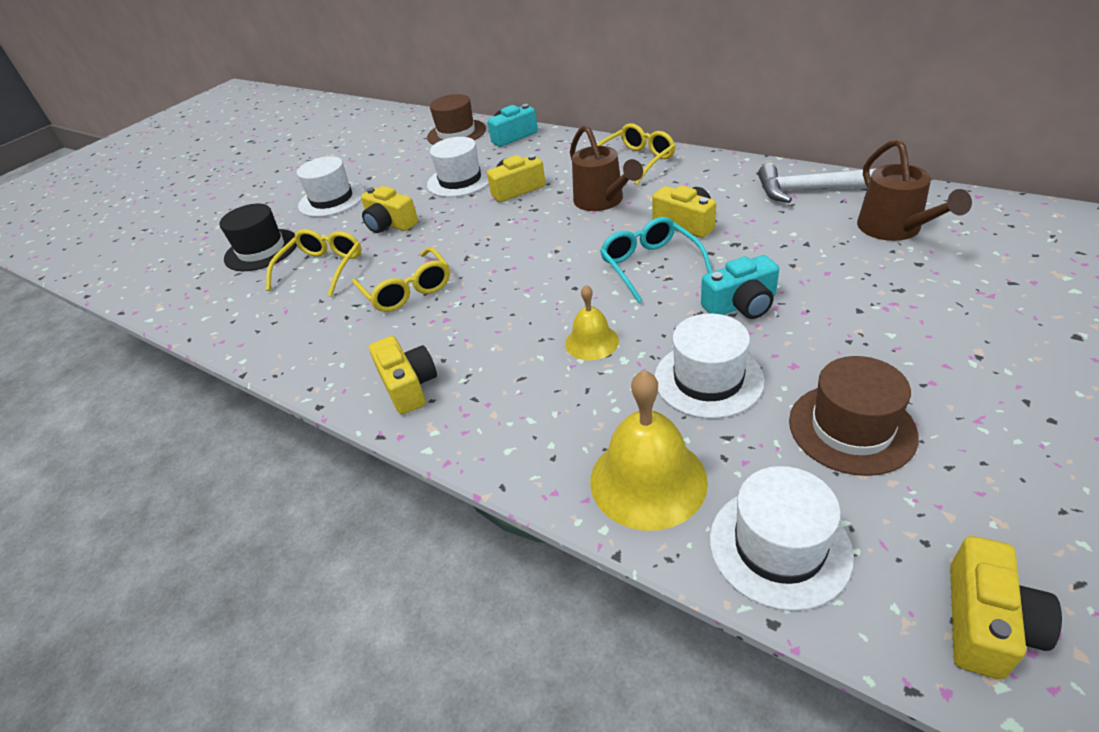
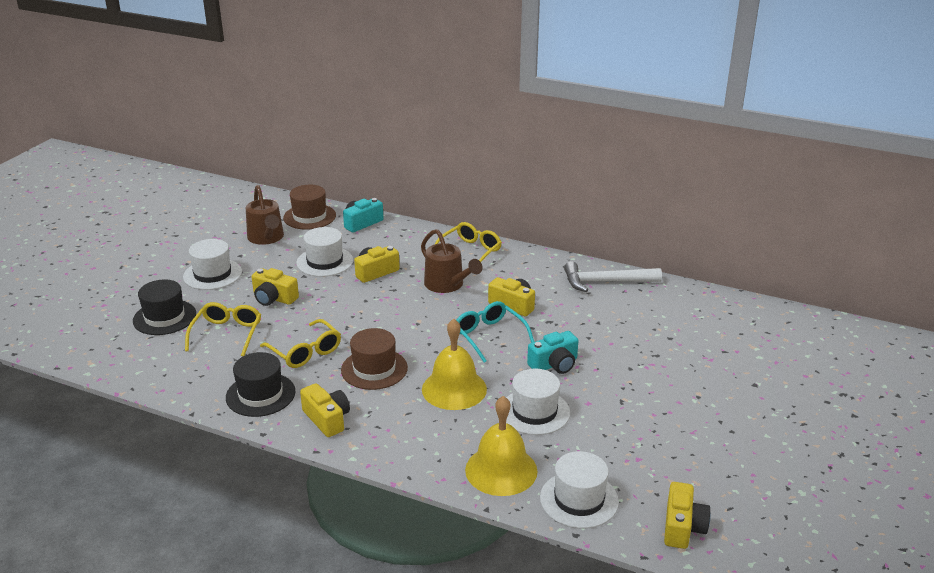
camera: 15 degrees left, 10 degrees down
yellow bell [565,285,619,360] -> yellow bell [422,319,487,410], size x1.73
brown hat [789,356,919,476] -> brown hat moved to [341,328,408,390]
brown watering can [857,139,972,241] -> brown watering can moved to [246,185,284,245]
none -> black hat [226,352,295,417]

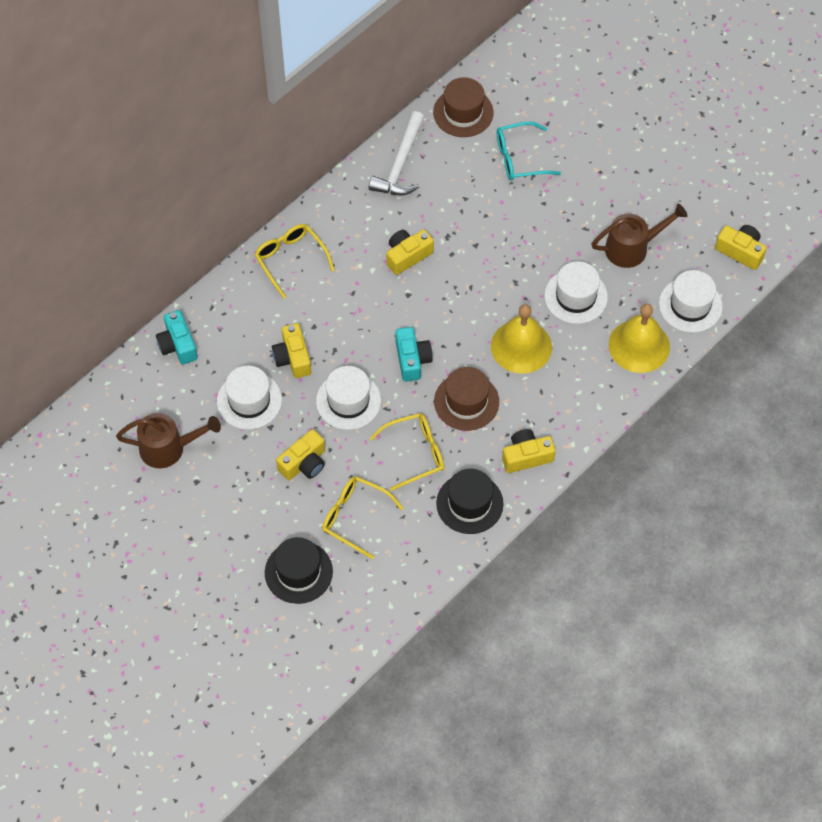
camera: 70 degrees left, 30 degrees up
white hat [183,239,242,290] -> white hat moved to [316,366,381,430]
brown hat [283,185,336,230] -> brown hat moved to [433,77,494,137]
brown watering can [421,229,482,293] -> brown watering can moved to [591,203,688,268]
turquoise glasses [456,301,534,363] -> turquoise glasses moved to [497,122,561,181]
turquoise camera [527,331,578,374] -> turquoise camera moved to [395,327,433,382]

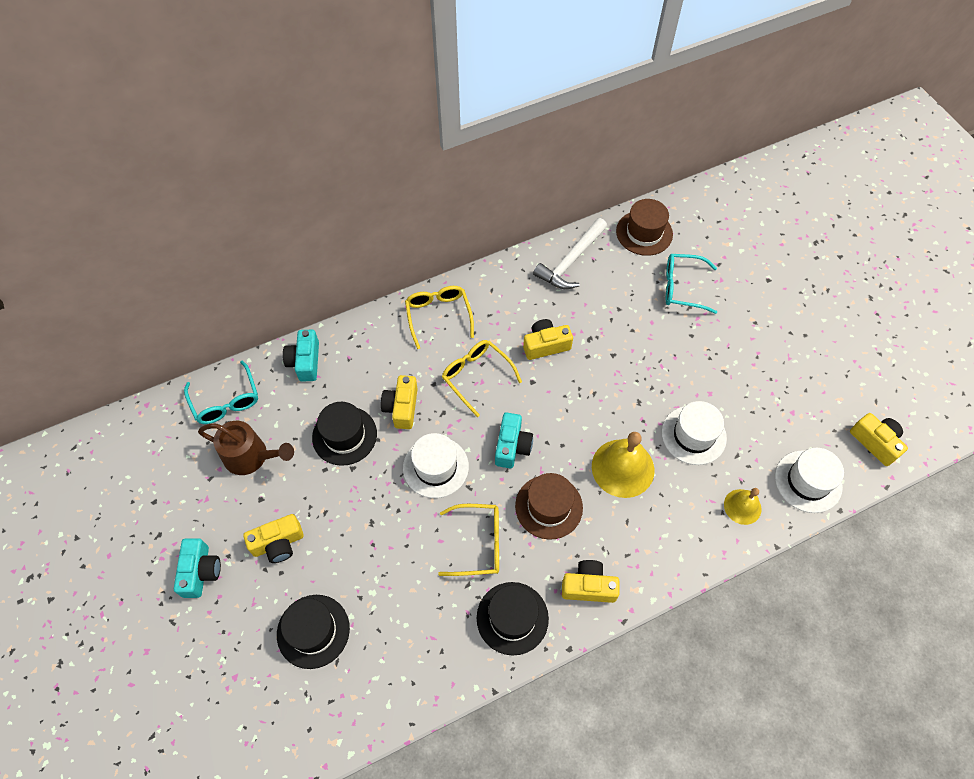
camera: 20 degrees right, 0 degrees up
white hat [217,366,282,430] -> black hat [312,402,377,466]
yellow camera [276,429,325,480] -> yellow camera moved to [243,514,304,563]
yellow glasses [322,476,404,559] -> yellow glasses moved to [442,340,522,417]
brown watering can [591,203,688,268] -> none
yellow bell [609,304,670,373] -> yellow bell [724,488,761,525], size x0.58
none -> turquoise camera [174,538,221,598]
none -> turquoise glasses [184,361,258,424]

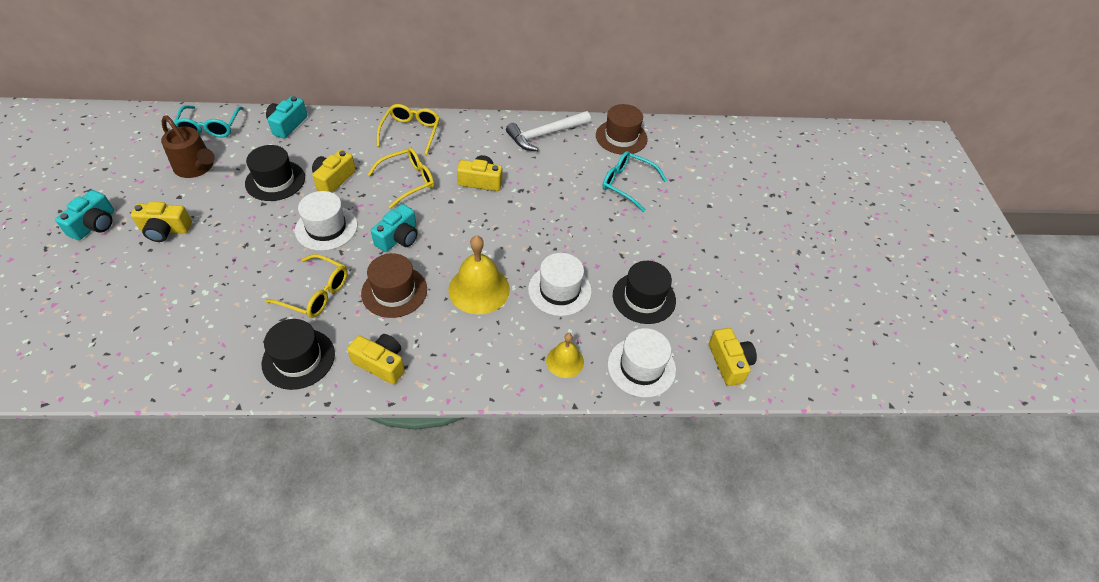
camera: 20 degrees right, 10 degrees down
black hat [277,595,350,669] -> black hat moved to [613,261,676,324]
yellow glasses [442,340,522,417] -> yellow glasses turned 75 degrees clockwise [367,148,434,209]

